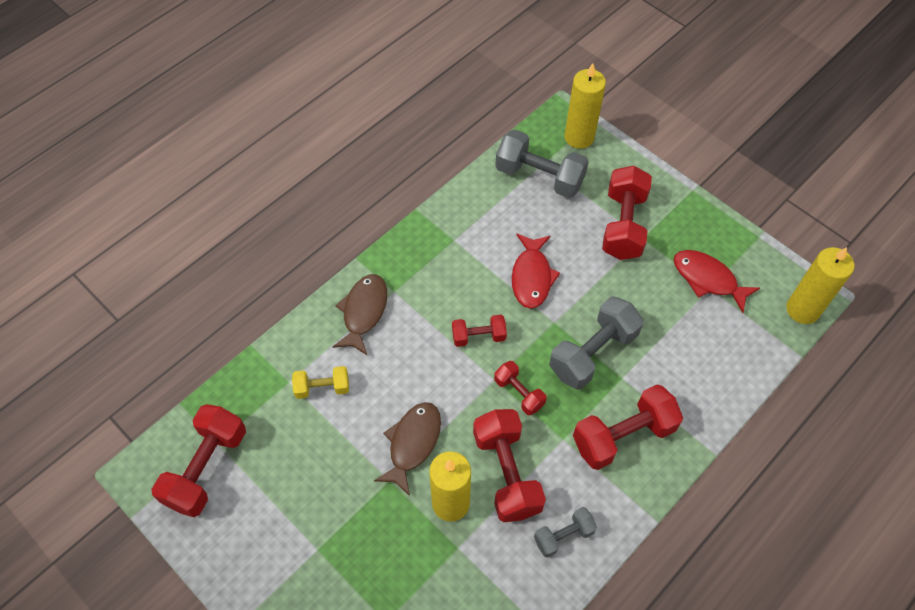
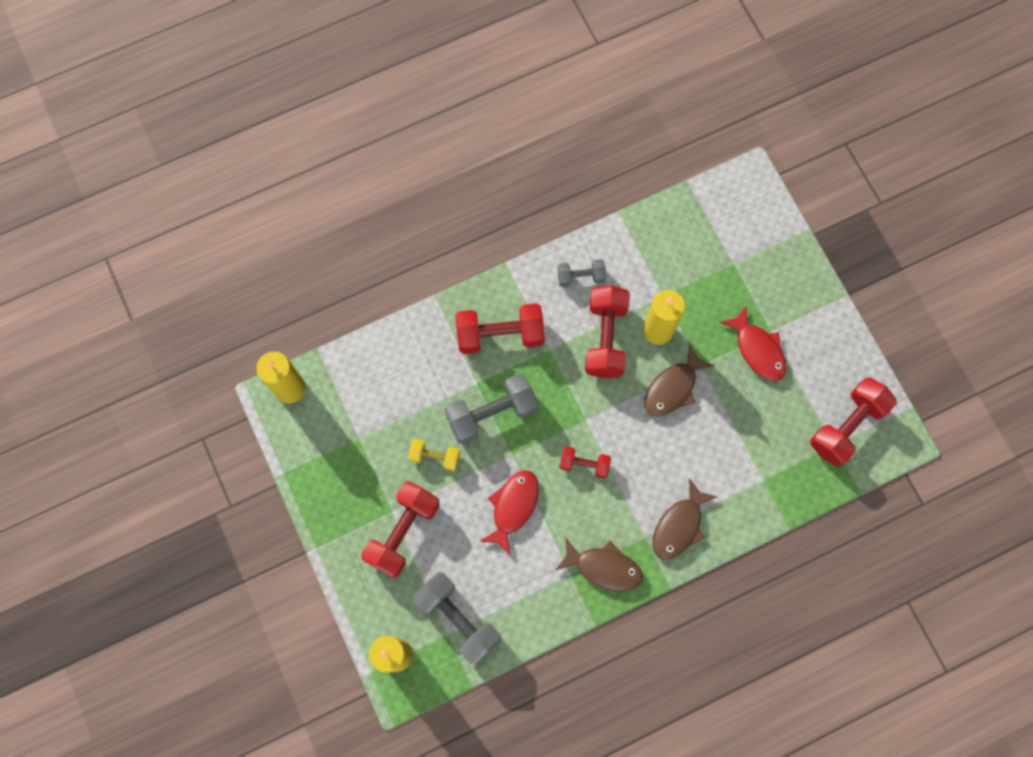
camera: 160 degrees left, 15 degrees up
yellow dumbbell [292,366,349,399] -> yellow dumbbell moved to [408,439,460,471]
red dumbbell [494,361,547,415] -> none
red fish [674,250,760,313] -> red fish moved to [720,306,787,381]
none -> brown fish [556,538,643,591]

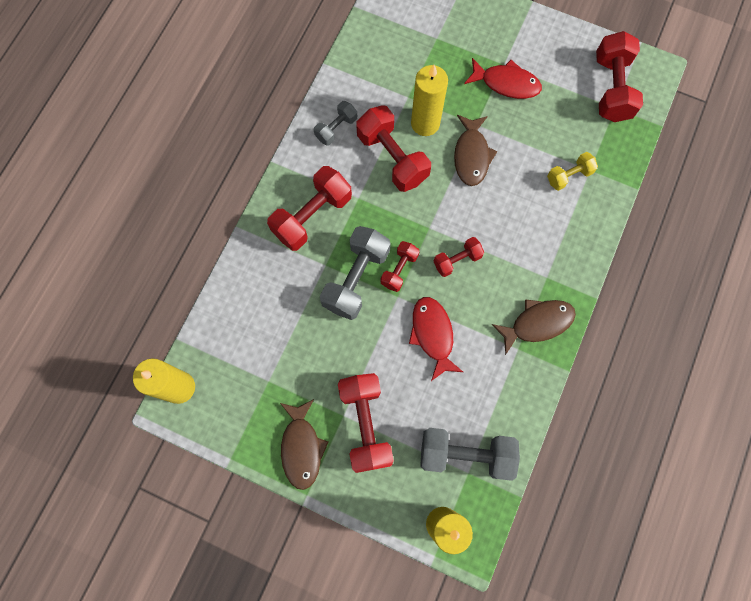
camera: 40 degrees left, 0 degrees up
yellow dumbbell [408,439,460,471] -> yellow dumbbell moved to [547,152,598,191]
brown fish [652,478,717,560] -> brown fish moved to [280,399,328,490]
none -> red dumbbell [381,241,420,292]

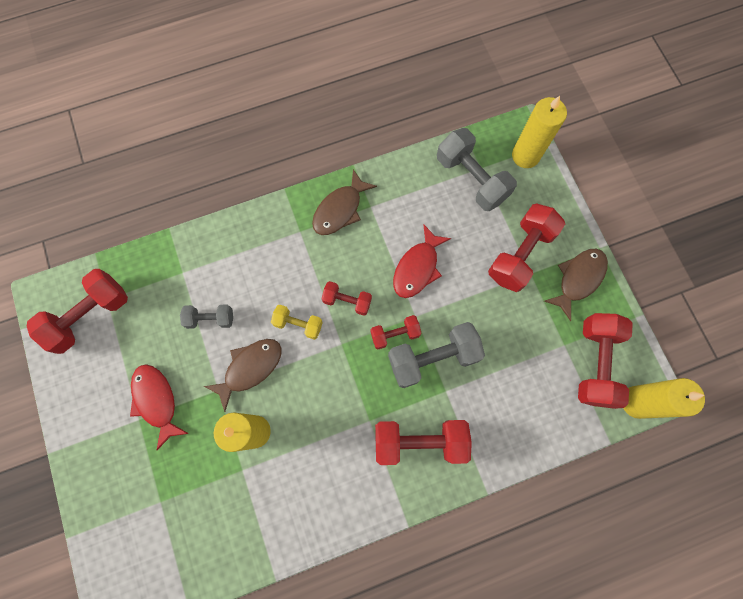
camera: 135 degrees left, 0 degrees up
grey dumbbell [314,101,357,145] -> grey dumbbell moved to [180,305,233,329]
red dumbbell [356,105,431,192] -> red dumbbell moved to [578,313,633,409]
brown fish [492,299,576,355] -> brown fish turned 75 degrees counterclockwise [312,169,377,235]
yellow dumbbell [547,152,598,191] -> yellow dumbbell moved to [271,304,323,340]

